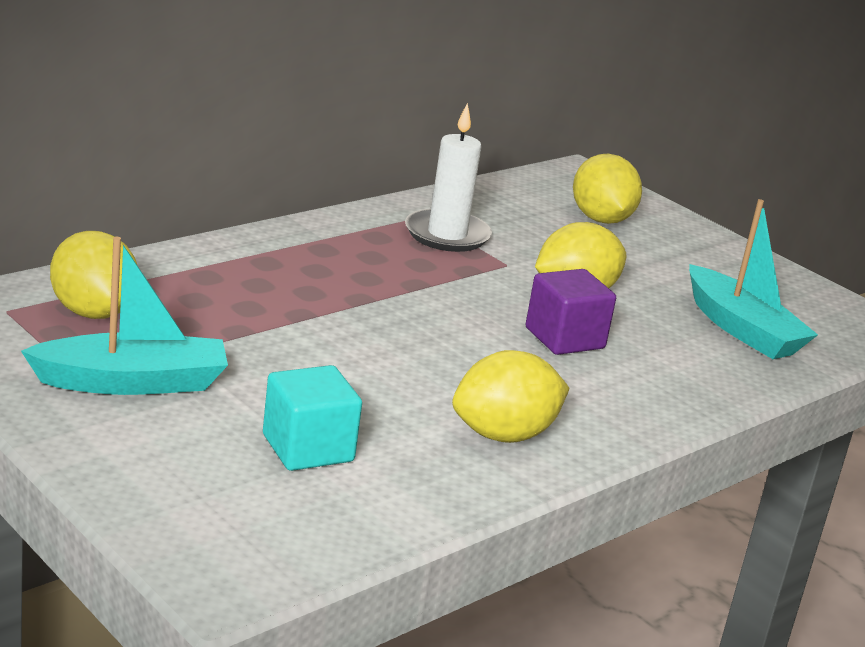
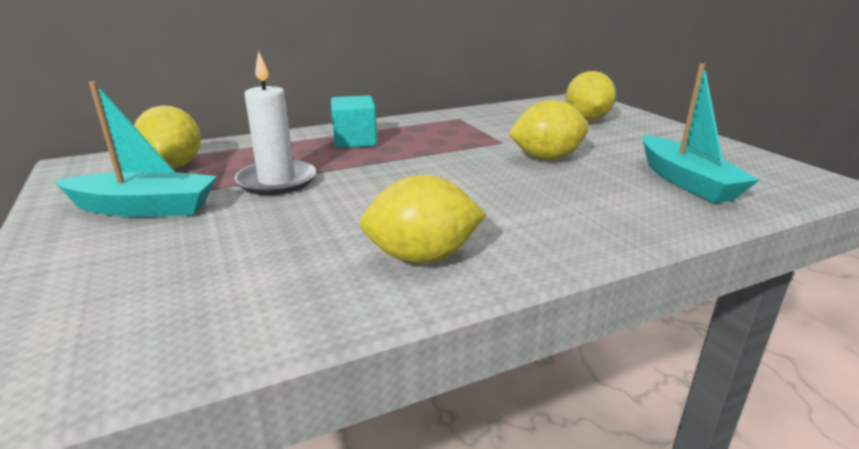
camera: 20 degrees right, 0 degrees up
turquoise cube [263,365,362,471] -> turquoise cube moved to [331,95,377,148]
white candle [405,103,492,252] -> white candle moved to [234,51,316,195]
purple cube [526,269,616,355] -> none

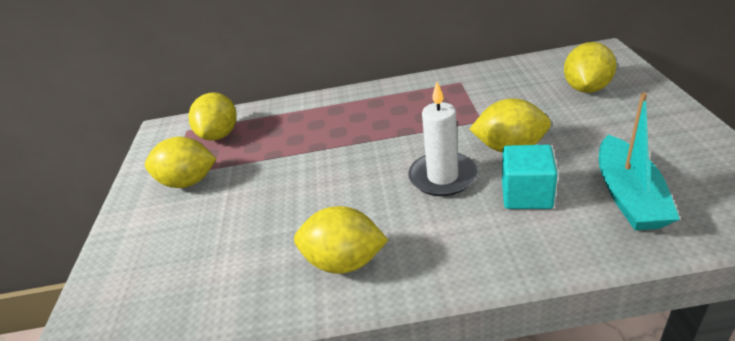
camera: 25 degrees right, 10 degrees up
turquoise boat [54,81,217,217] -> yellow lemon [145,137,216,188]
white candle [234,51,316,195] -> white candle moved to [408,82,478,196]
turquoise cube [331,95,377,148] -> turquoise cube moved to [502,145,558,209]

